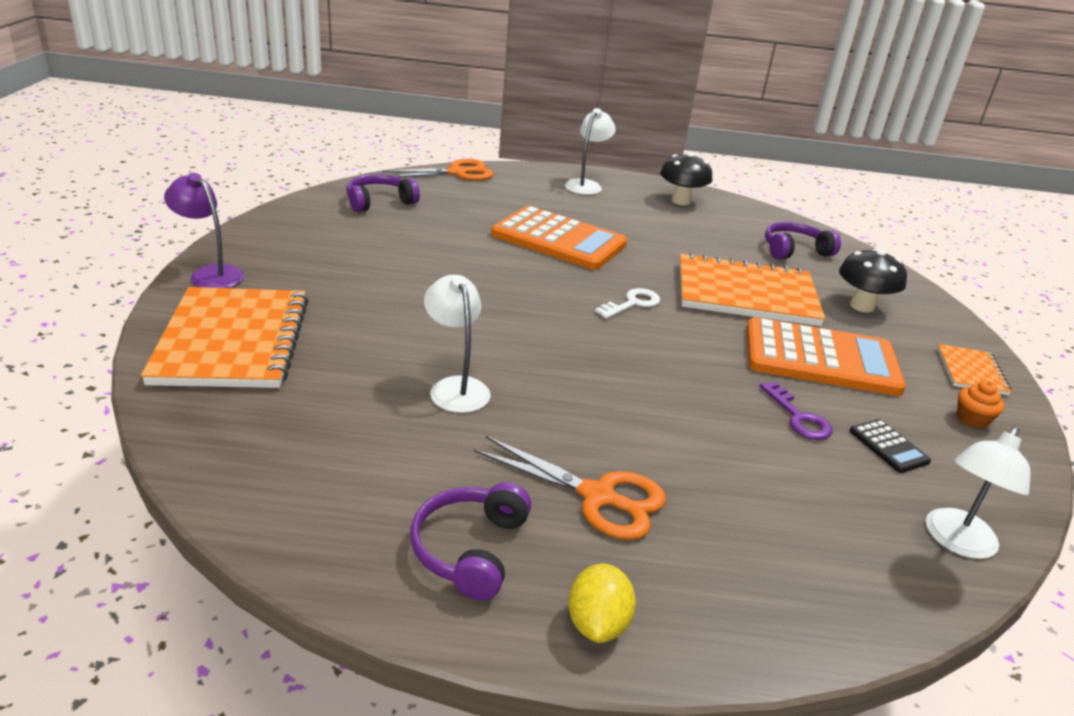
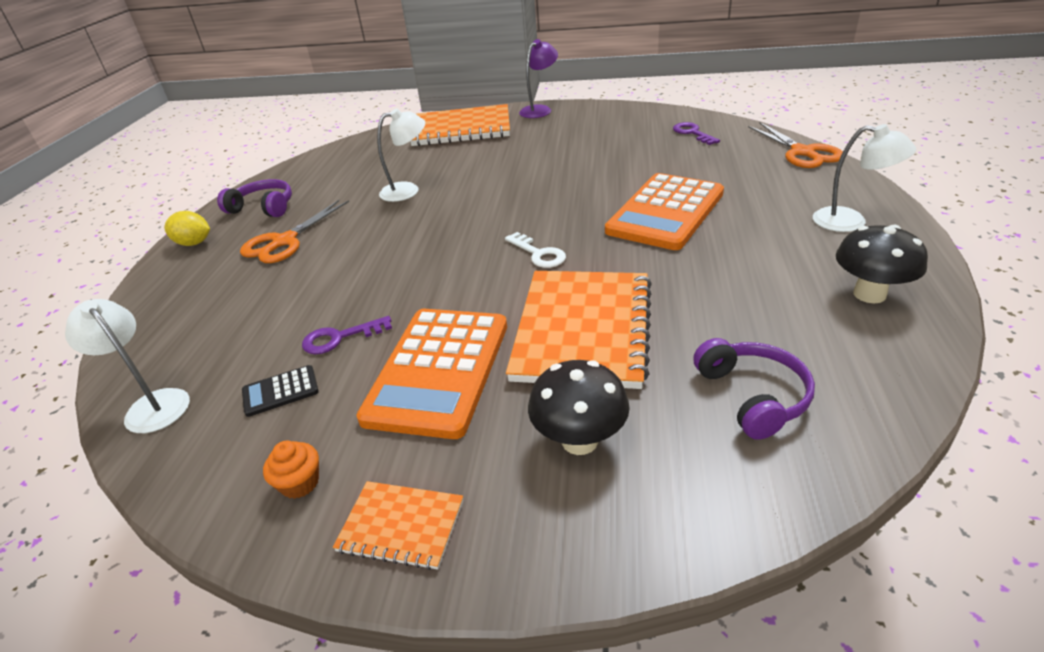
camera: 100 degrees right, 5 degrees up
purple headphones [346,174,420,212] -> purple key [673,122,720,145]

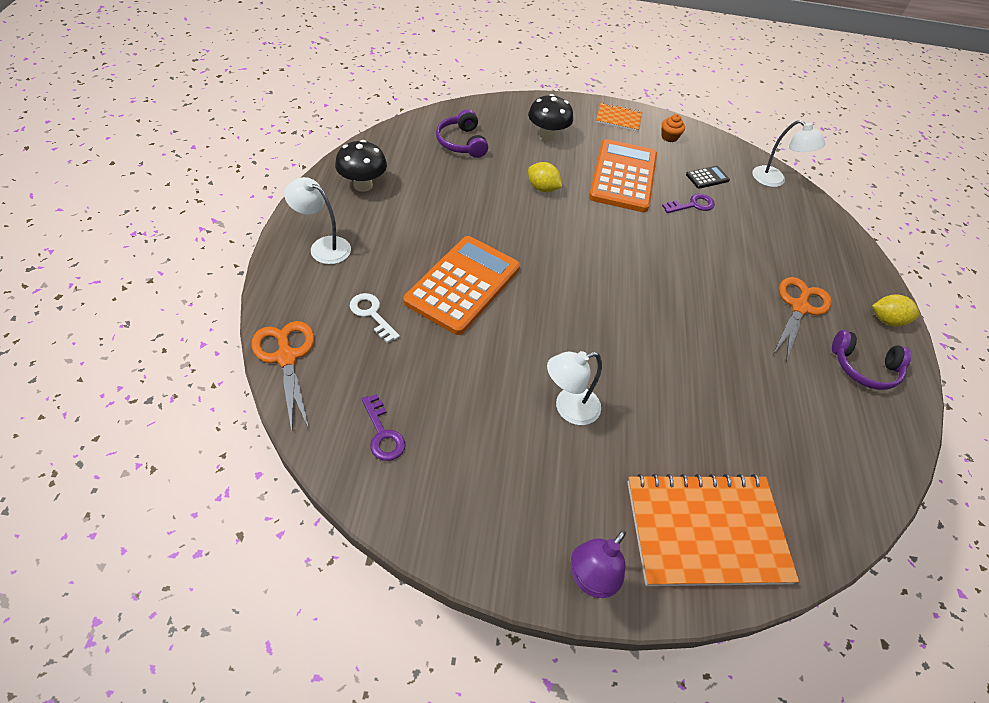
camera: 170 degrees right, 15 degrees up
white lamp [377,108,425,202] -> white lamp moved to [547,351,602,425]
white key [505,232,566,268] -> white key moved to [349,293,400,343]
orange notebook [506,271,652,389] -> yellow lemon [528,162,562,192]

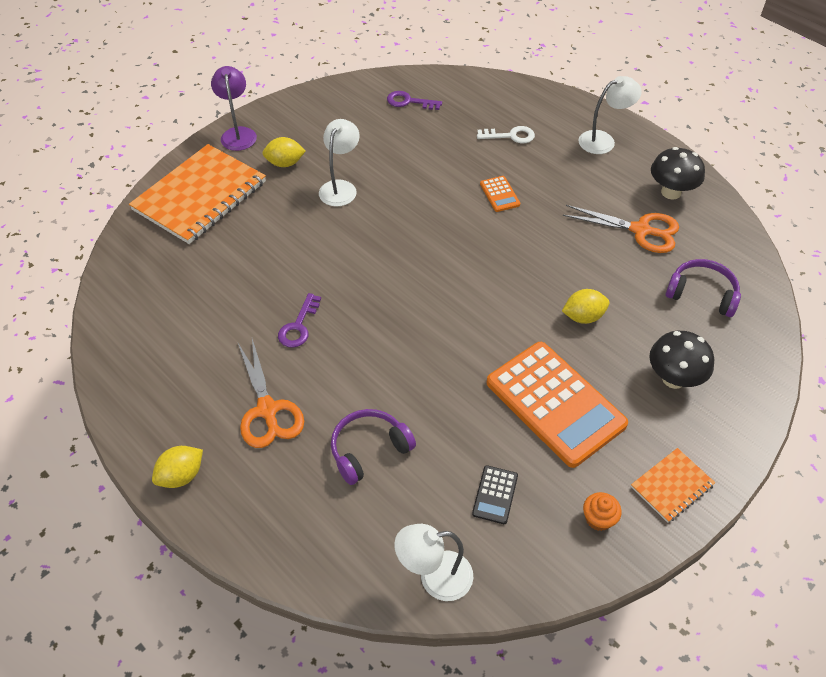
camera: 135 degrees right, 0 degrees up
orange scissors [251,321,314,432] -> orange scissors moved to [563,205,679,253]
orange calculator [403,236,520,335] -> orange calculator [480,176,520,212], size x0.42
purple key [662,194,715,213] -> purple key moved to [278,293,321,348]
purple headphones [832,330,912,390] -> purple headphones moved to [331,409,416,485]
none -> yellow lemon [262,137,306,167]

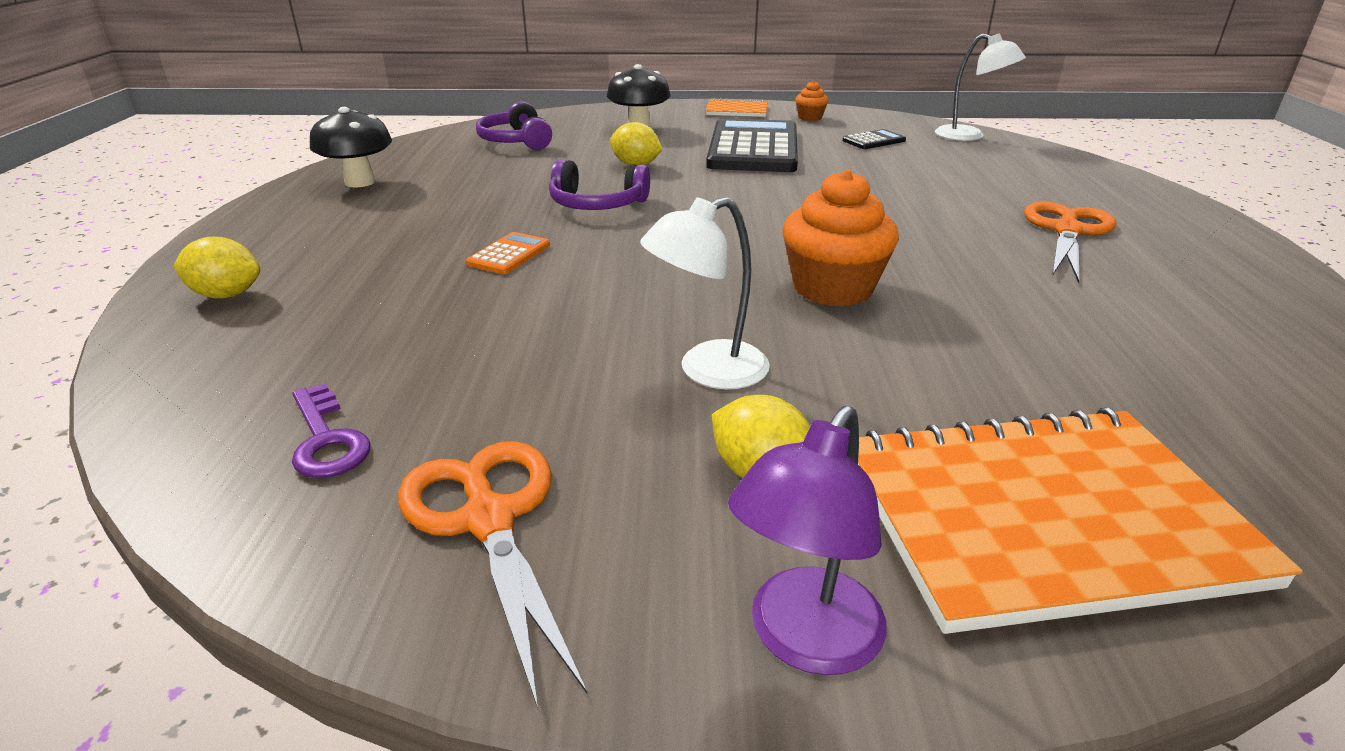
camera: 135 degrees left, 20 degrees down
yellow lemon [152,446,203,488] -> yellow lemon moved to [174,237,260,299]
purple key [278,293,321,348] -> none
purple headphones [331,409,416,485] -> purple headphones moved to [549,160,650,210]
white key [477,126,535,143] -> none
orange calculator [486,342,628,468] -> black calculator [706,118,798,172]
orange scissors [563,205,679,253] -> orange scissors moved to [398,441,587,708]
white lamp [578,76,642,154] -> none
none -> orange cupcake [782,169,899,307]

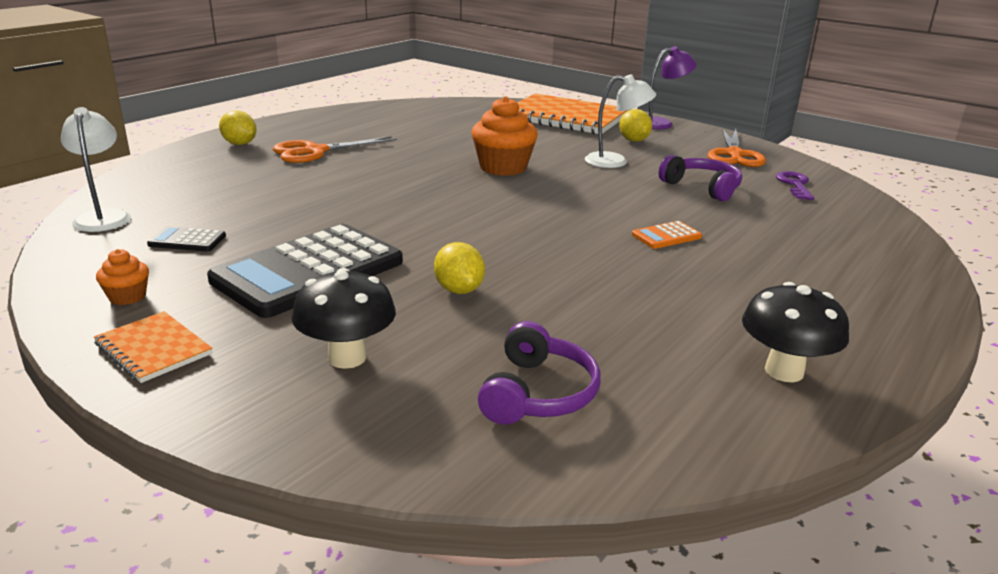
camera: 145 degrees left, 5 degrees down
yellow lemon [174,237,260,299] -> yellow lemon moved to [219,110,257,145]
purple headphones [549,160,650,210] -> purple headphones moved to [659,155,742,201]

